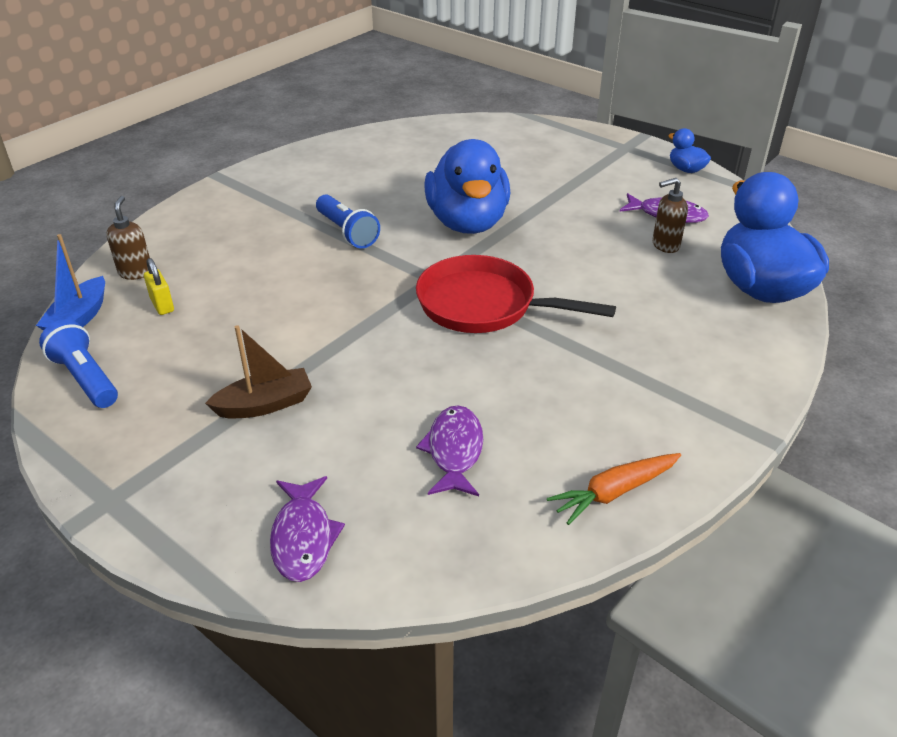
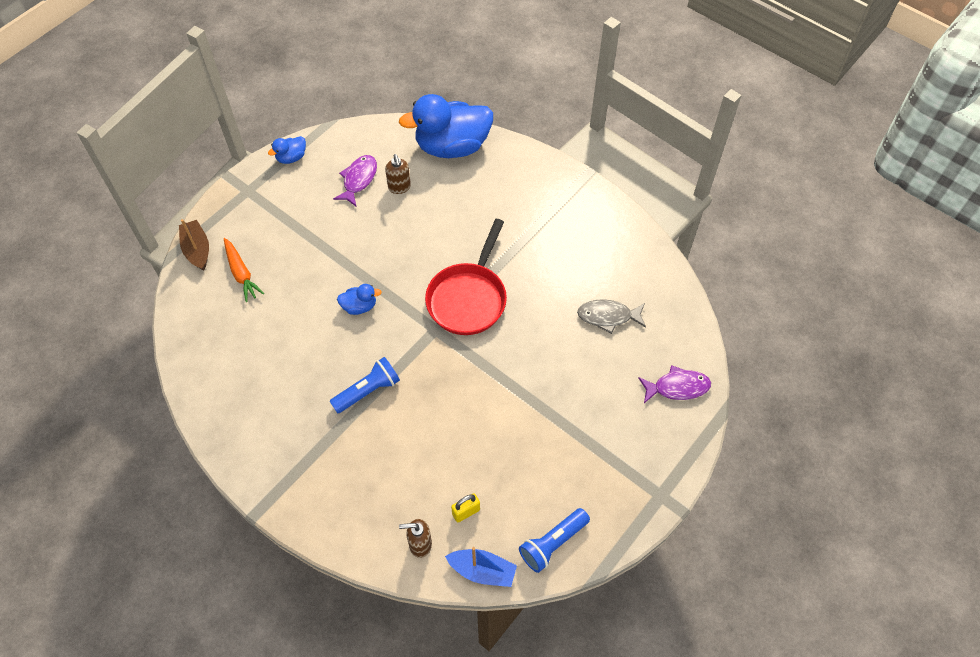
camera: 90 degrees left, 20 degrees up
brown boat [205,325,312,418] -> brown boat moved to [179,219,209,271]
purple fish [416,405,483,496] -> grey fish [577,299,646,334]
blue duck [424,139,510,234] -> blue duck [337,284,382,315], size x0.43
orange carrot [547,453,681,525] -> orange carrot moved to [224,238,264,302]

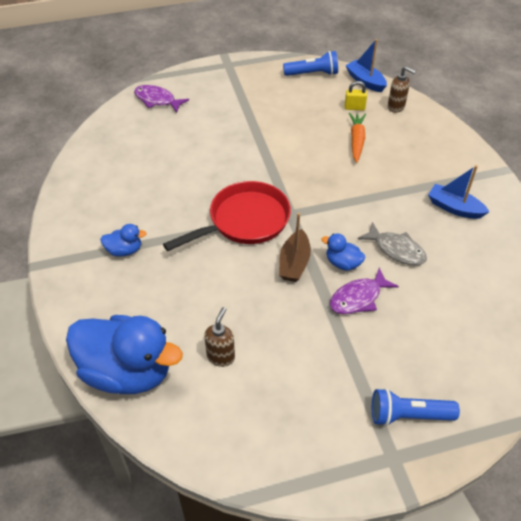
camera: 145 degrees left, 10 degrees down
brown boat [179,219,209,271] -> brown boat moved to [279,213,311,282]
orange carrot [224,238,264,302] -> orange carrot moved to [349,113,366,163]
blue duck [268,136,306,164] -> blue duck moved to [100,224,147,257]
blue flashlight [330,357,400,413] -> blue flashlight moved to [372,388,460,426]
purple fish [333,155,377,206] -> purple fish moved to [330,267,399,314]
grey fish [577,299,646,334] -> grey fish moved to [358,222,427,265]
none -> blue boat [428,165,489,219]

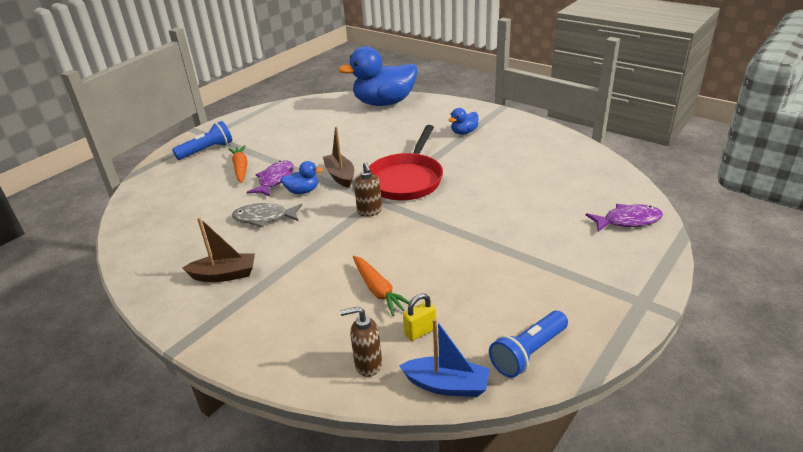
camera: 145 degrees right, 15 degrees down
brown soap dispenser [204,307,235,367] -> brown soap dispenser moved to [354,162,382,217]
blue boat [428,165,489,219] -> brown boat [182,217,255,282]
none -> orange carrot [228,145,248,183]

